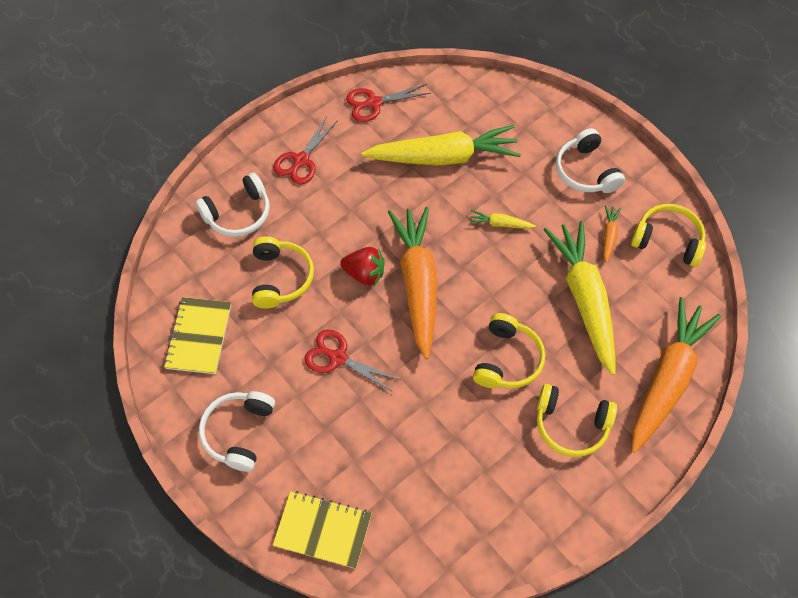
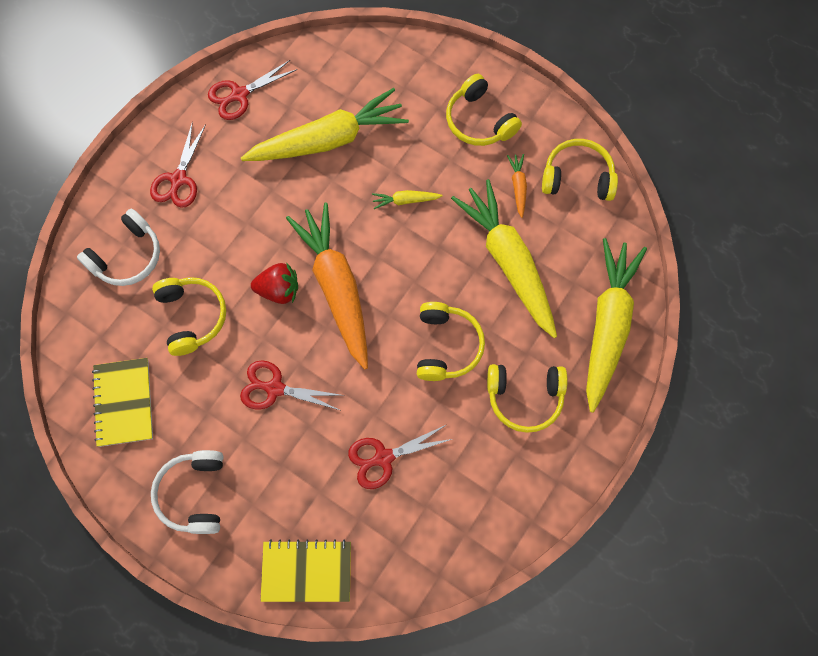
camera: 15 degrees left, 10 degrees up
white headphones [556,128,625,193] -> yellow headphones [446,74,522,146]
orange carrot [632,297,721,453] -> yellow carrot [586,238,647,413]
none -> red scissors [348,425,452,489]

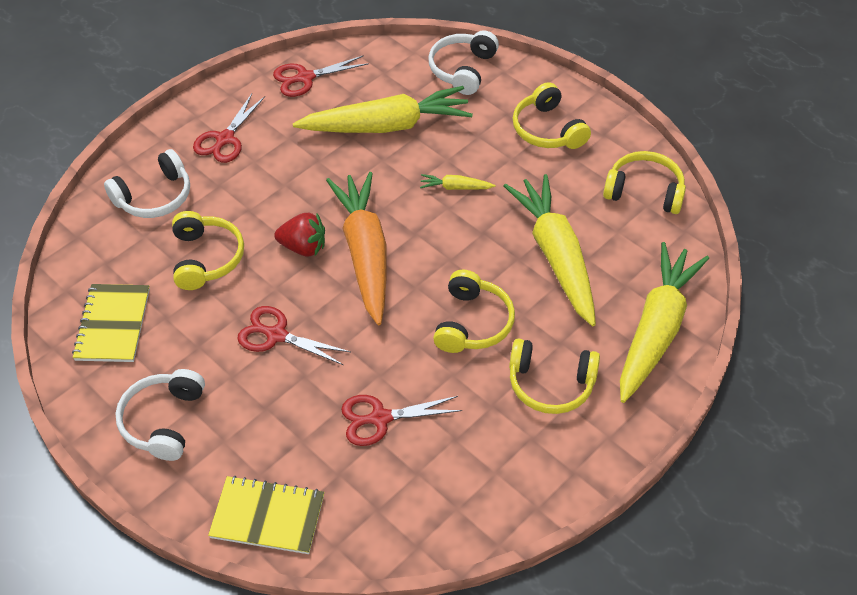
camera: 10 degrees right, 20 degrees down
orange carrot [507,154,527,218] -> none
none -> white headphones [428,30,499,95]

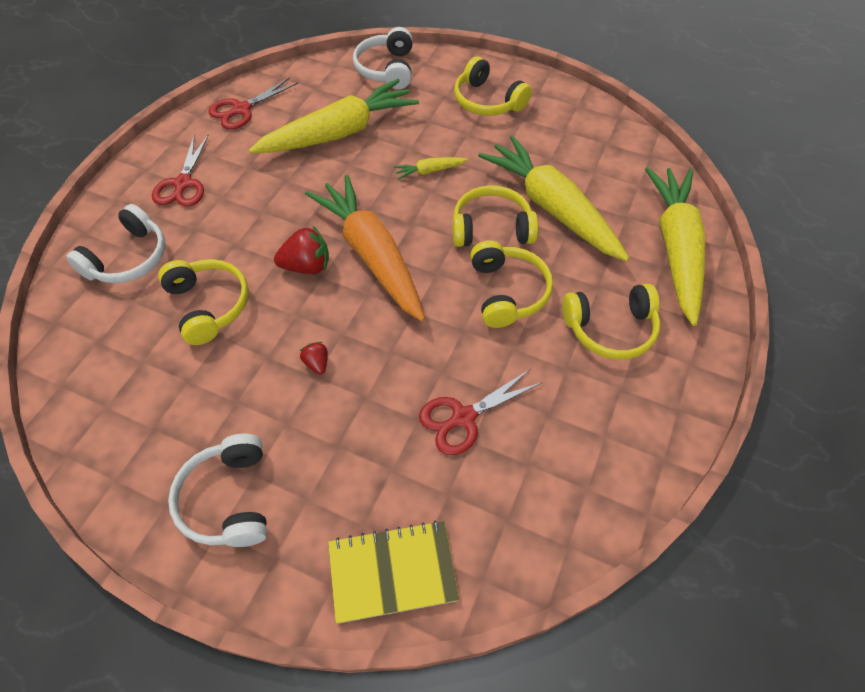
camera: 20 degrees left, 5 degrees up
yellow notebook [72,284,150,362] -> none
red scissors [238,306,350,365] -> red strawberry [300,342,328,374]
yellow headphones [603,151,686,214] -> yellow headphones moved to [452,185,538,247]

